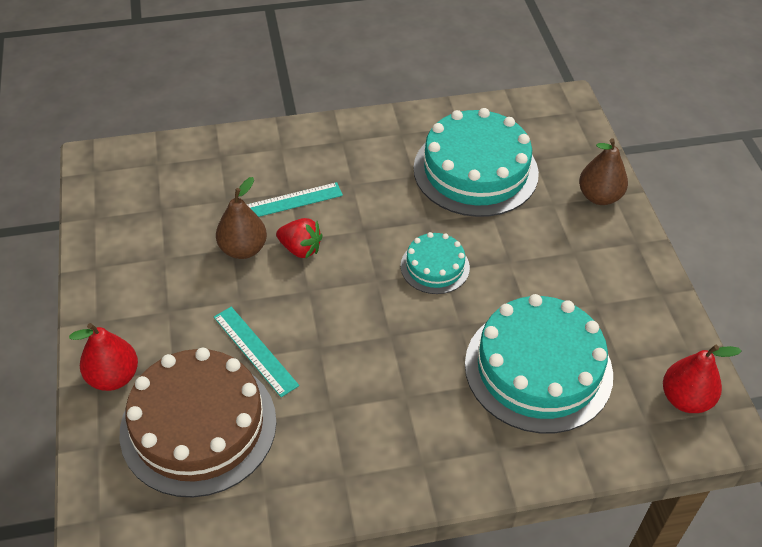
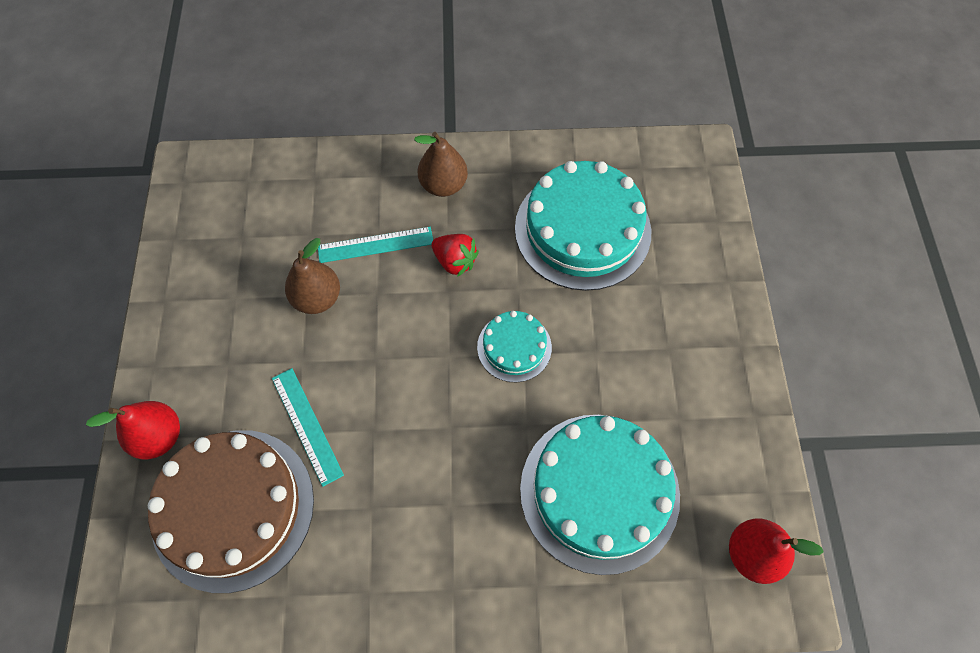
camera: 10 degrees right, 15 degrees up
red strawberry [276,218,323,259] -> red strawberry moved to [431,234,479,277]
brown pear [579,138,628,205] -> brown pear moved to [414,132,468,197]

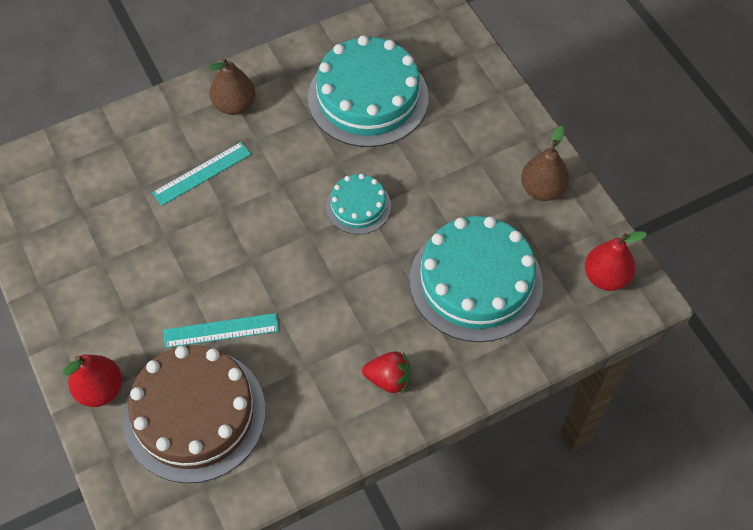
camera: 25 degrees left, 5 degrees down
turquoise ruler [272,368,344,487] -> turquoise ruler turned 45 degrees counterclockwise [164,313,279,348]
brown pear [285,238,340,314] -> brown pear moved to [521,126,569,201]
red strawberry [431,234,479,277] -> red strawberry moved to [362,351,410,393]

